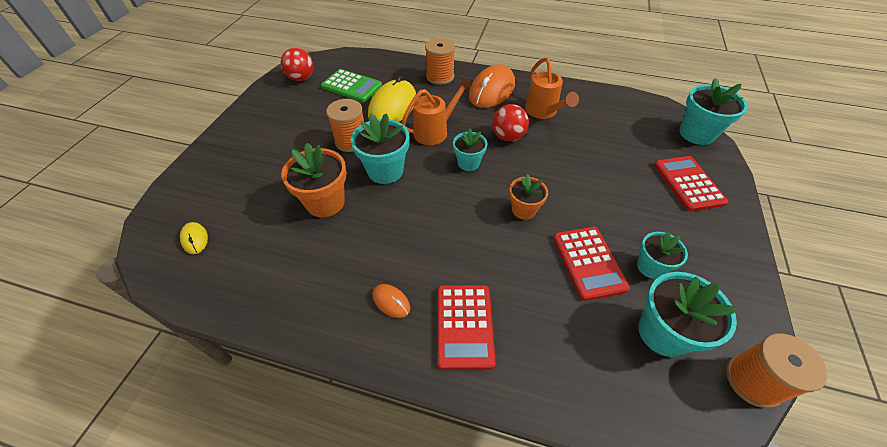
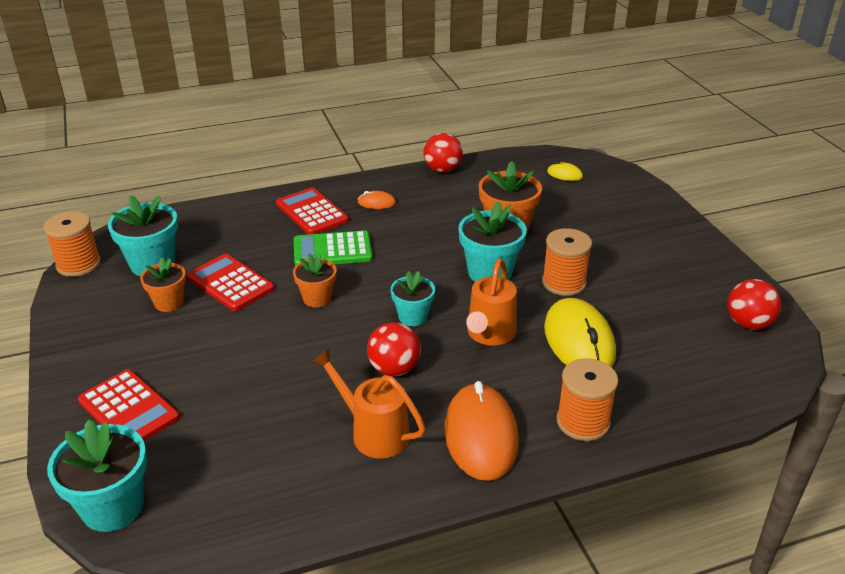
camera: 145 degrees right, 15 degrees down
green calculator [321,69,382,102] -> green calculator moved to [294,230,373,266]
turquoise flower pot [637,232,688,279] -> orange flower pot [140,257,186,312]
none -> red ball [424,133,463,173]

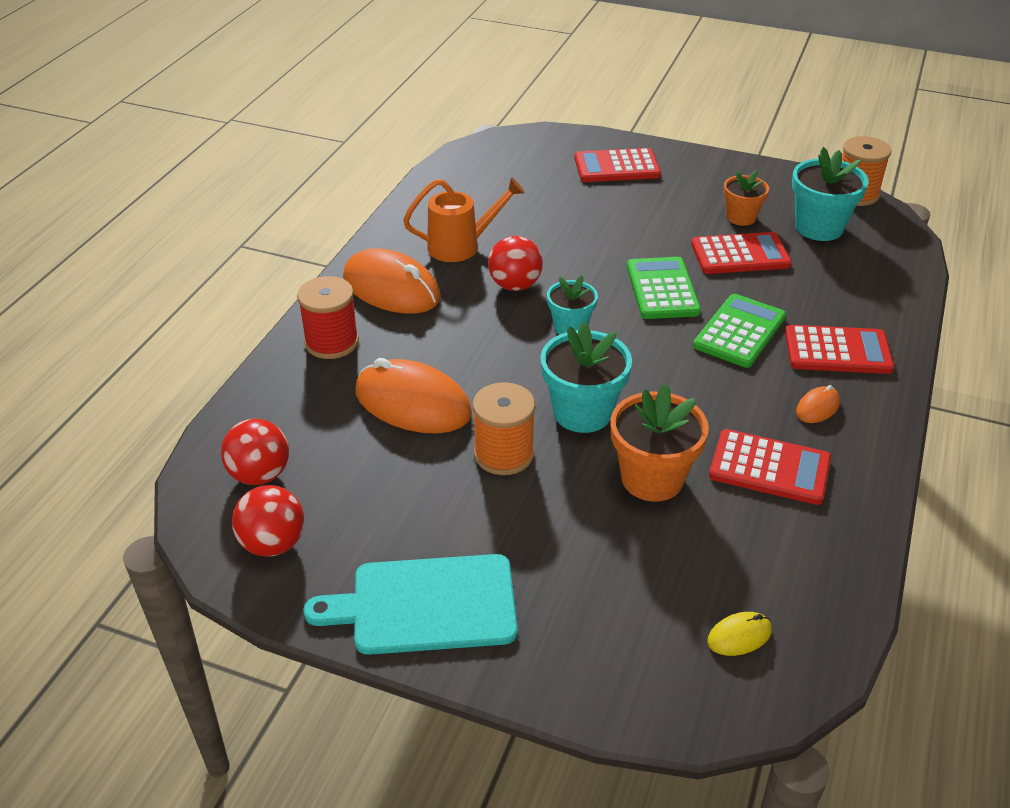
camera: 130 degrees right, 5 degrees up
turquoise flower pot [47,419,147,532] -> none
orange flower pot [293,253,337,307] -> green calculator [627,257,701,319]
red ball [424,133,463,173] -> red ball moved to [221,419,289,485]
orange watering can [466,259,517,346] -> none
yellow mouse [544,298,616,367] -> orange mouse [355,358,472,434]
orange spool [556,358,618,441] -> red spool [297,276,359,359]
none -> turquoise cutting board [303,554,518,655]
none -> red calculator [709,429,831,505]

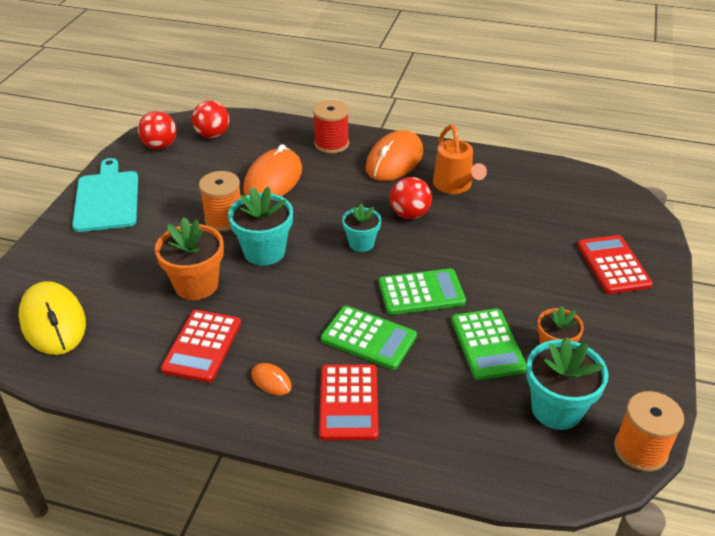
camera: 85 degrees right, 0 degrees up
red calculator [691,232,792,274] -> green calculator [451,309,527,380]
yellow mouse [707,612,772,656] -> yellow mouse [19,281,86,355], size x2.24

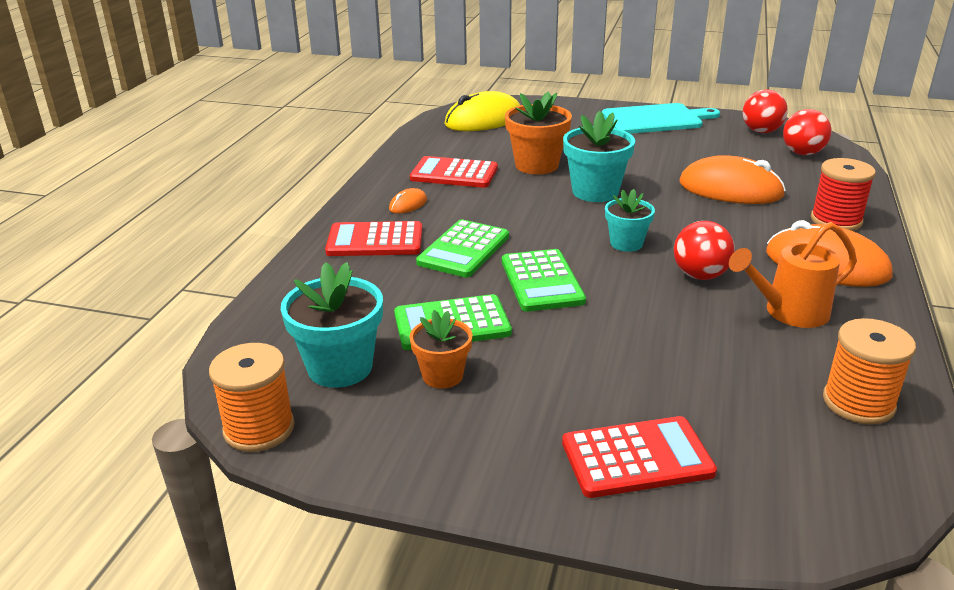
camera: 90 degrees right, 10 degrees down
orange spool [199,171,241,231] -> orange spool moved to [823,318,916,425]

